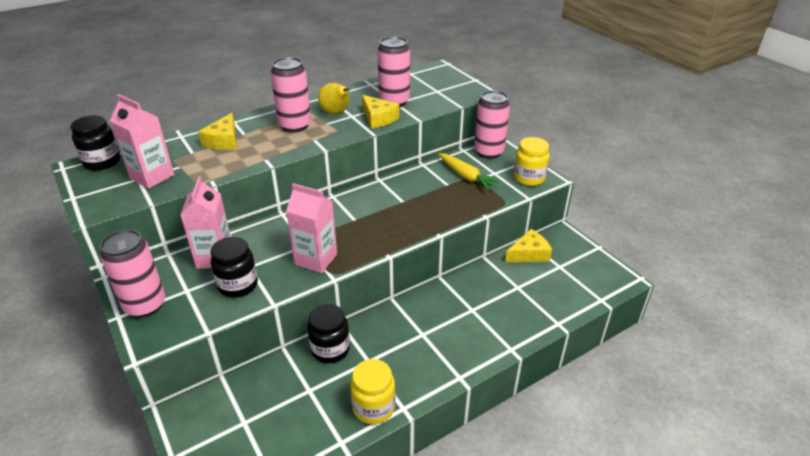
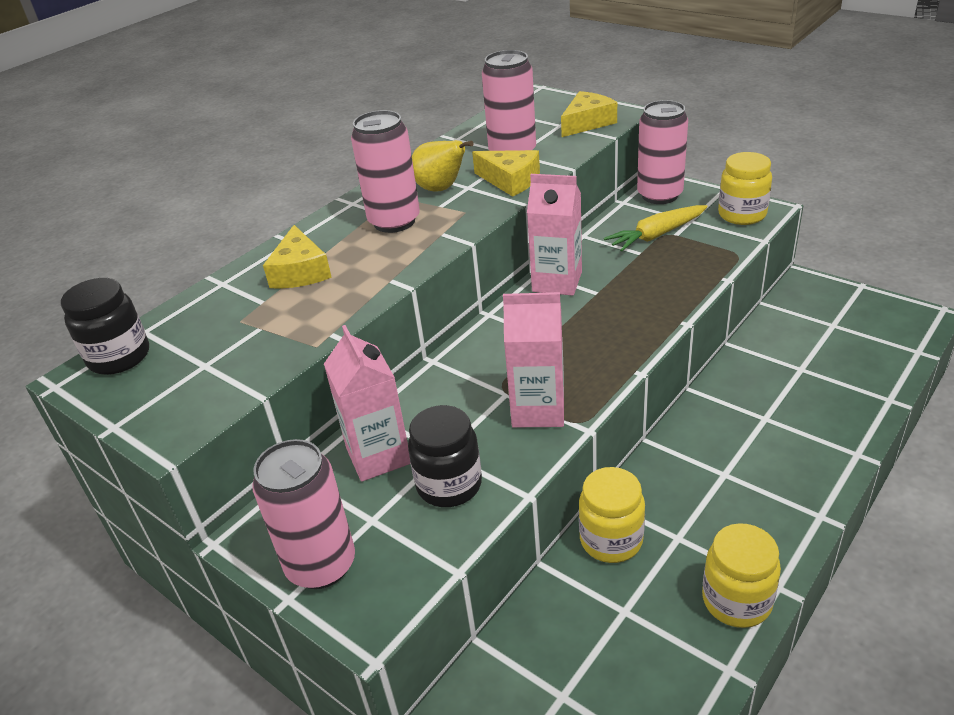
camera: 15 degrees left, 0 degrees up
pink carton [110,94,174,189] -> pink carton moved to [527,174,582,296]
black jar [307,304,350,363] -> yellow jar [579,467,645,563]
yellow carrot [438,153,502,191] -> yellow carrot turned 120 degrees clockwise [604,205,707,252]
yellow cheese [505,229,552,262] -> yellow cheese moved to [561,91,617,137]

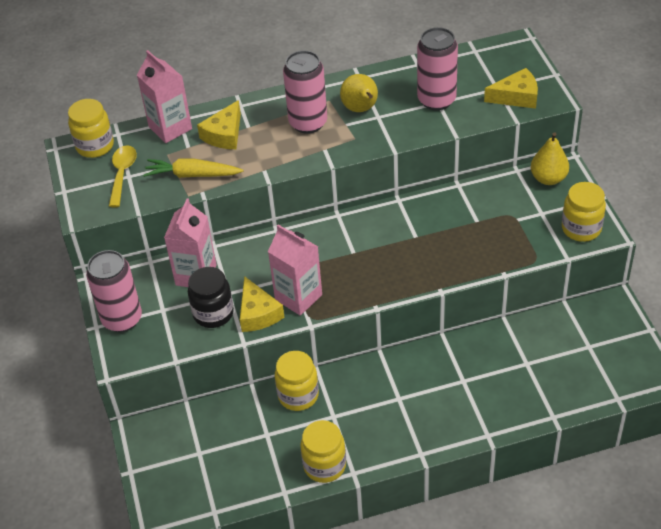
camera: 35 degrees right, 10 degrees up
black jar [61,278,149,375] -> yellow jar [68,99,114,158]
yellow cheese [472,150,540,197] -> yellow cheese moved to [240,276,284,332]
pink carton [527,174,582,296] -> pink carton moved to [137,50,192,143]
yellow carrot [604,205,707,252] -> yellow carrot moved to [143,158,243,178]
pink can [637,100,688,204] -> yellow pear [531,132,569,185]
none -> yellow spoon [109,145,137,207]

